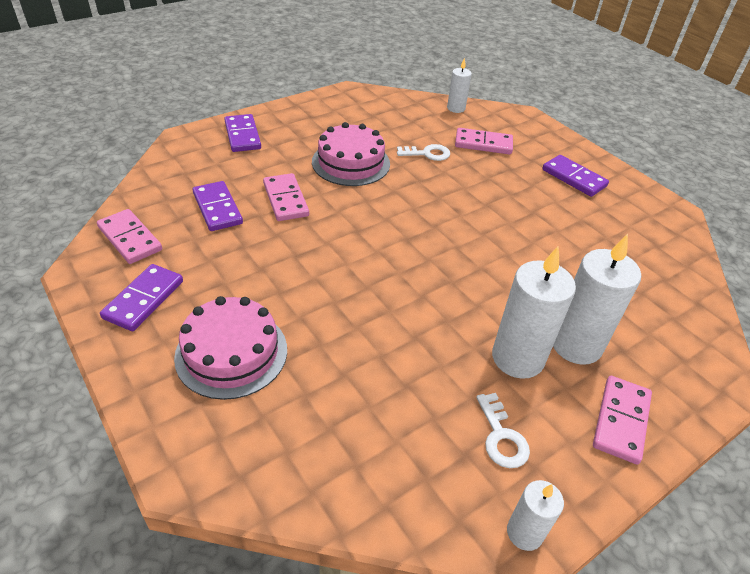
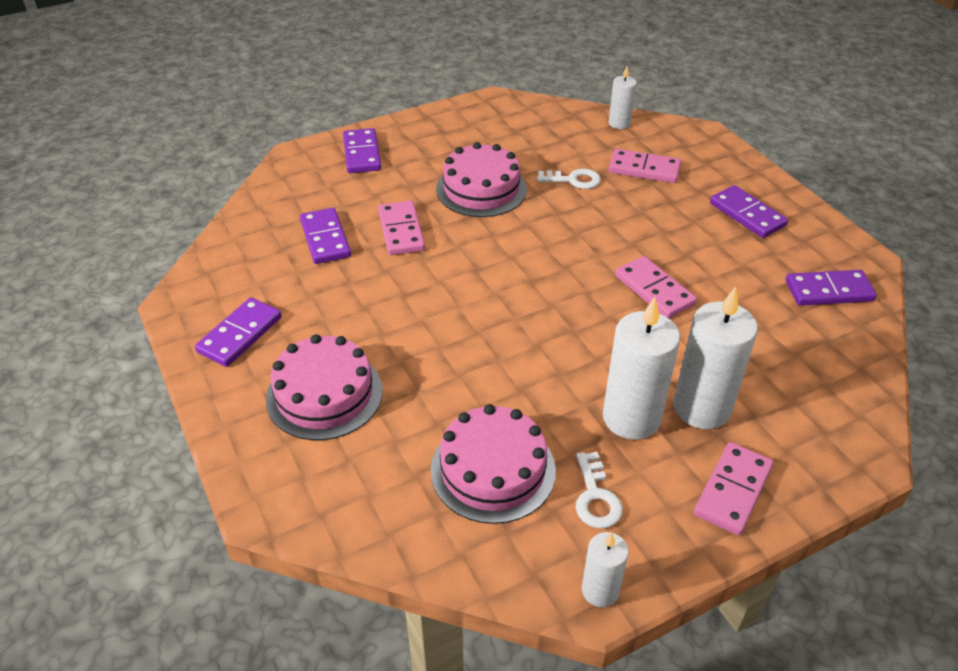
camera: 10 degrees right, 0 degrees up
pink domino [97,209,162,264] -> pink domino moved to [615,256,697,318]
none -> pink cake [431,404,556,524]
none -> purple domino [786,270,877,306]

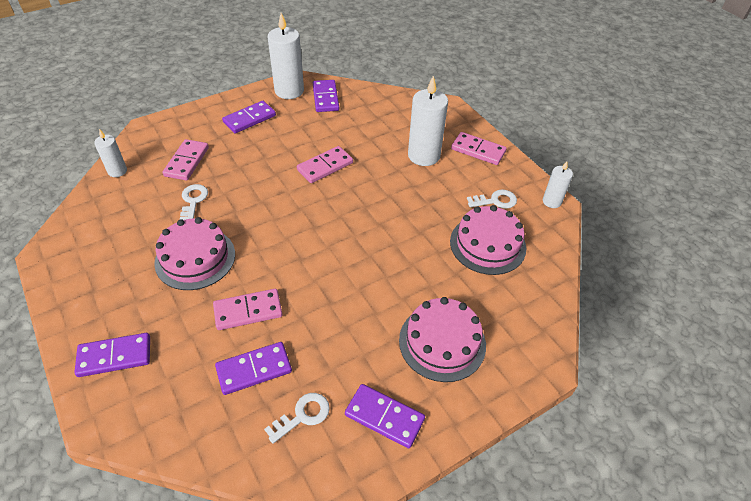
camera: 95 degrees left, 5 degrees up
white candle [603,297,680,440] -> white candle moved to [268,13,304,99]
none -> white key [264,393,330,444]

